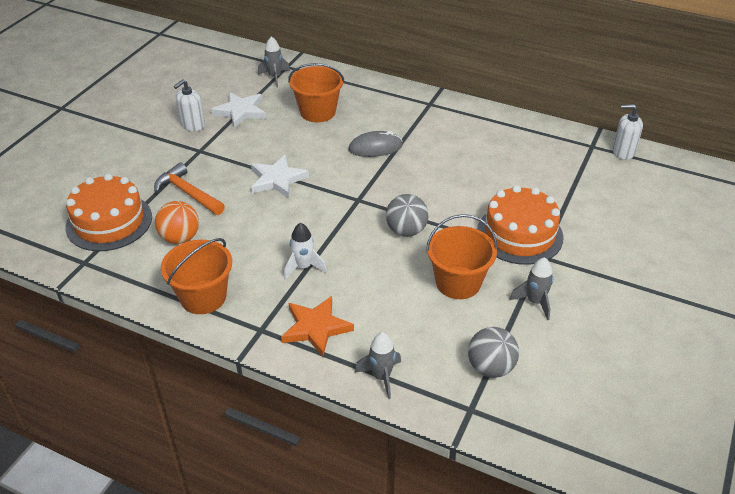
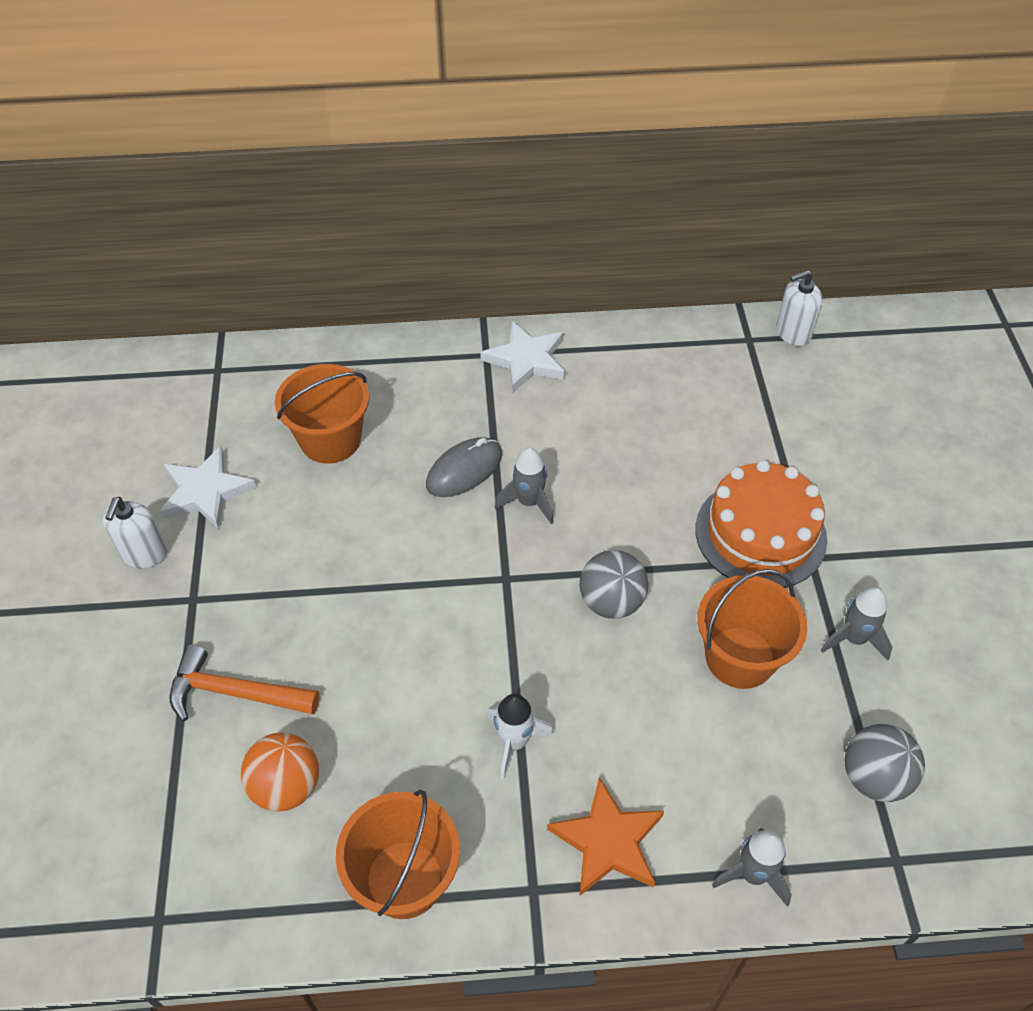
camera: 30 degrees left, 10 degrees up
orange cake [65,173,152,251] -> none
white star [251,155,309,198] -> white star moved to [480,321,565,392]
grey rocket [258,36,290,88] -> grey rocket moved to [495,448,554,525]

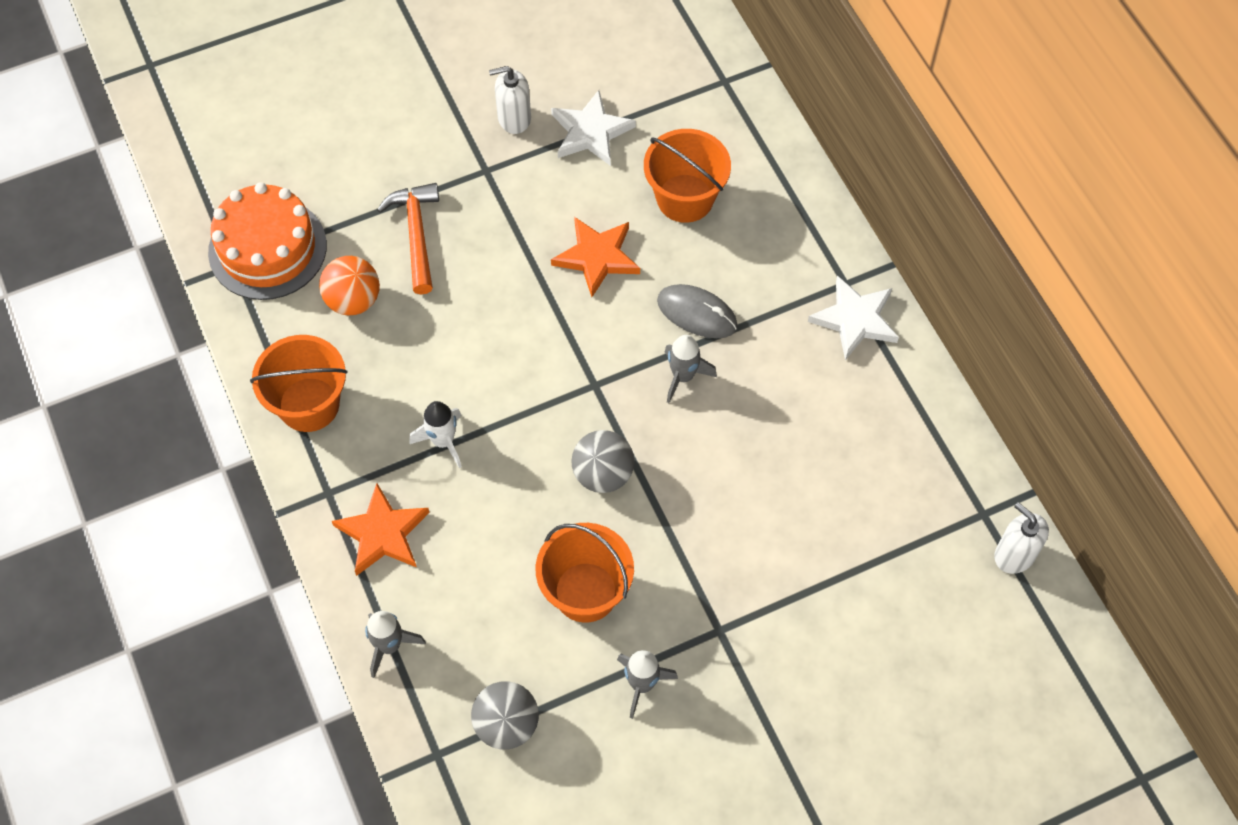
camera: 70 degrees right, 10 degrees up
orange cake [695,460,827,588] -> orange cake moved to [208,182,327,300]
none -> orange star [551,217,640,297]

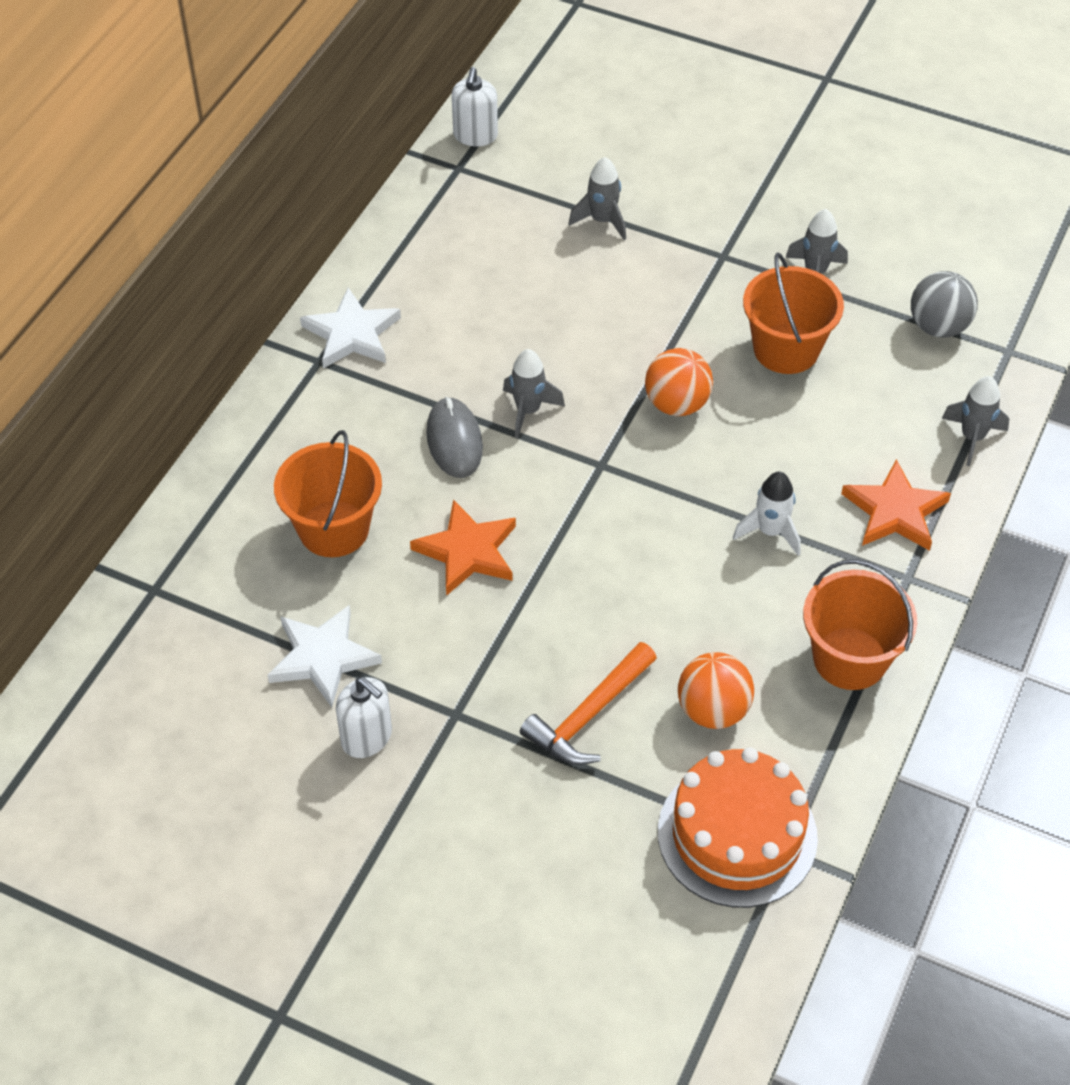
camera: 130 degrees left, 10 degrees down
grey ball [571,430,634,493] -> orange ball [645,348,713,416]
none -> grey rocket [569,157,626,240]

